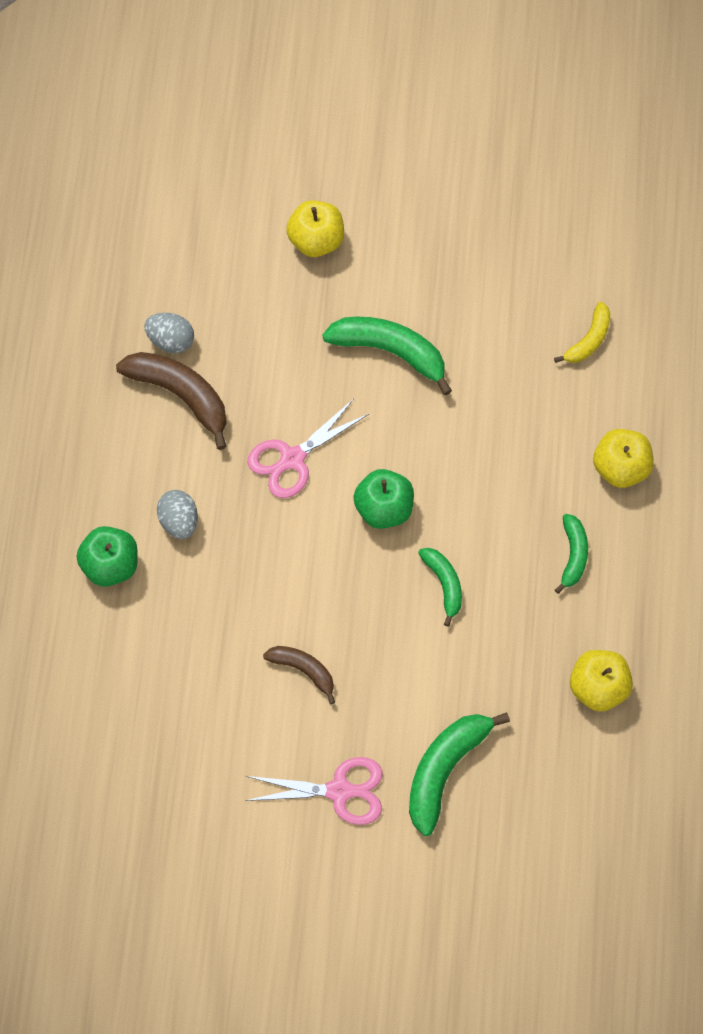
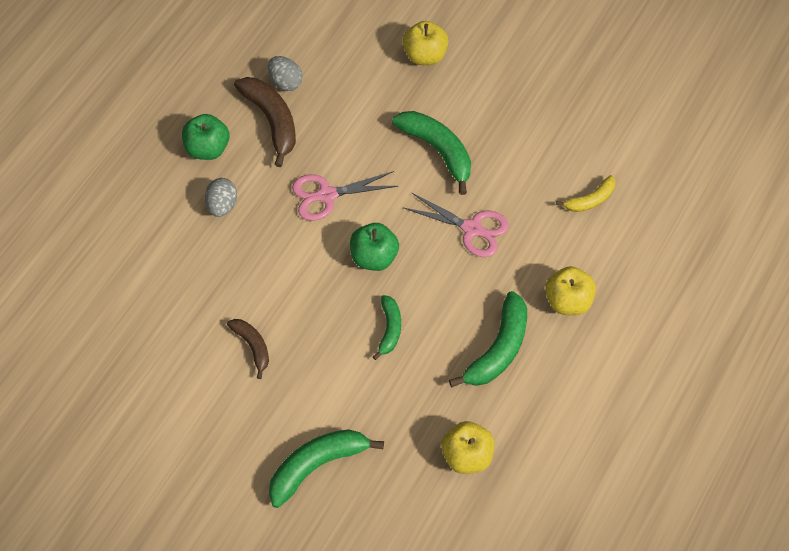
camera: 25 degrees right, 5 degrees down
green apple [77,526,138,587] -> green apple moved to [182,114,229,160]
pink scissors [245,757,383,825] -> pink scissors moved to [404,192,509,257]
green banana [555,514,588,594] -> green banana [449,291,527,387], size x1.70

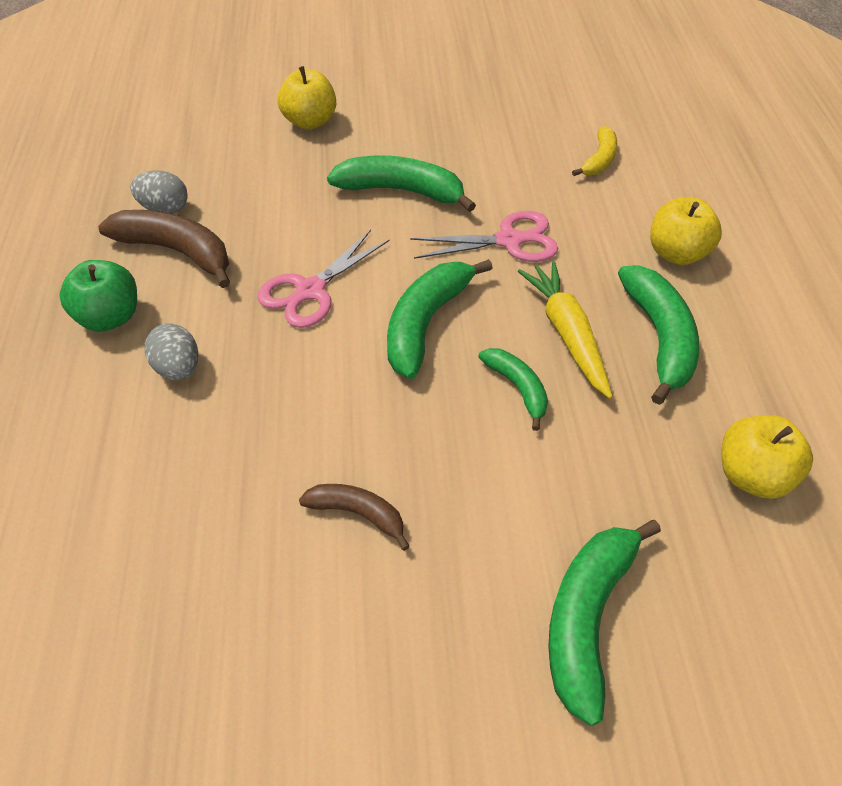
camera: 35 degrees left, 10 degrees down
green apple [350,223,399,271] -> green banana [387,259,493,379]
none -> yellow carrot [518,262,613,399]

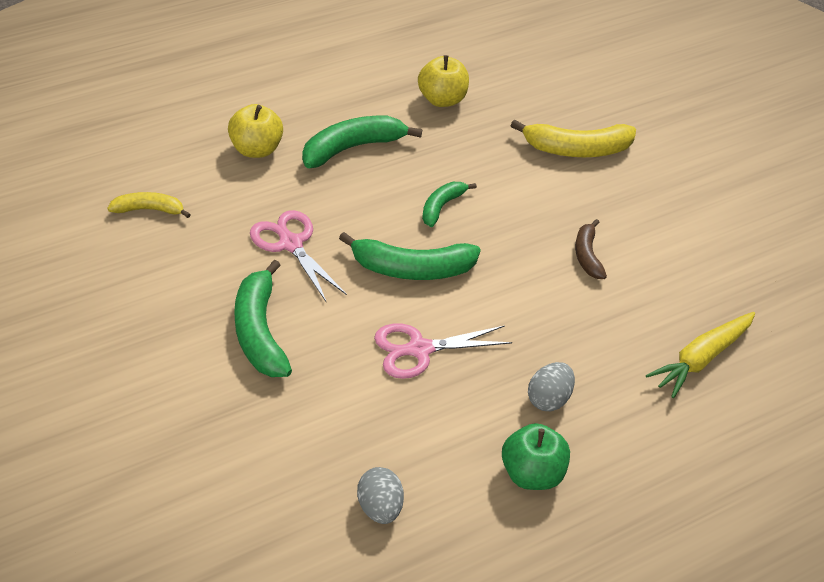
camera: 120 degrees left, 5 degrees down
brown banana [98,210,230,288] -> none
pink scissors [257,230,390,328] -> pink scissors turned 150 degrees clockwise [374,323,512,379]
yellow apple [278,66,336,129] -> none
yellow carrot [518,262,613,399] -> yellow carrot moved to [646,312,755,398]
green banana [548,520,661,726] -> yellow banana [510,119,636,157]

